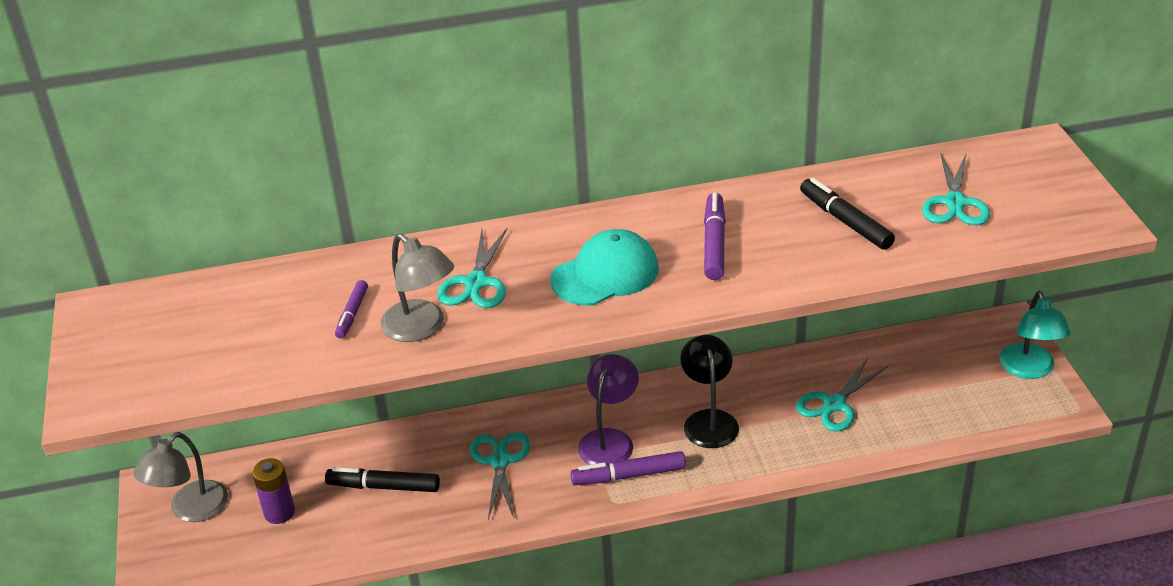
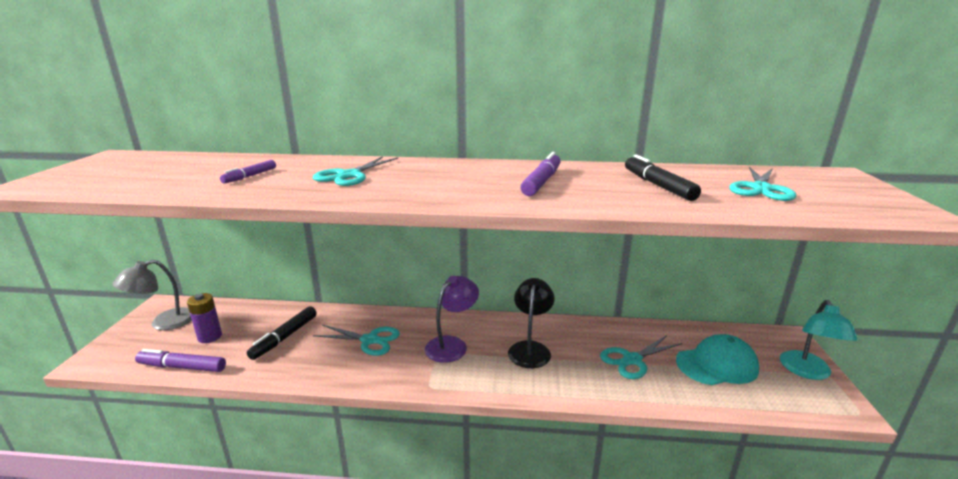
camera: 15 degrees right, 15 degrees down
black marker [325,467,440,492] -> black marker turned 90 degrees counterclockwise [247,306,317,360]
grey lamp [380,234,454,342] -> none
turquoise scissors [469,432,530,519] -> turquoise scissors turned 90 degrees clockwise [313,325,400,356]
turquoise cap [550,229,659,305] -> turquoise cap moved to [676,334,759,385]
purple marker [570,451,686,485] -> purple marker moved to [135,349,226,372]

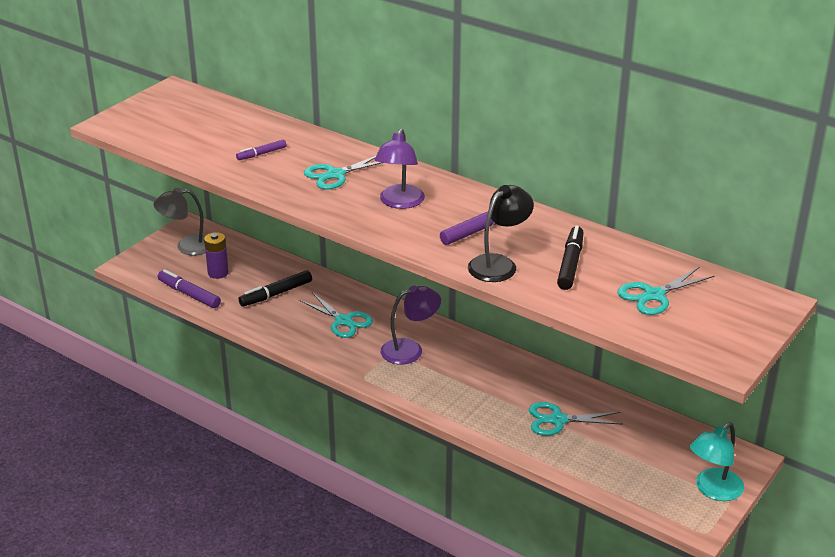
camera: 30 degrees right, 10 degrees up
black lamp [508,278,555,368] -> black lamp moved to [468,185,534,282]
turquoise cap [676,334,759,385] -> none
none -> purple lamp [374,129,425,209]

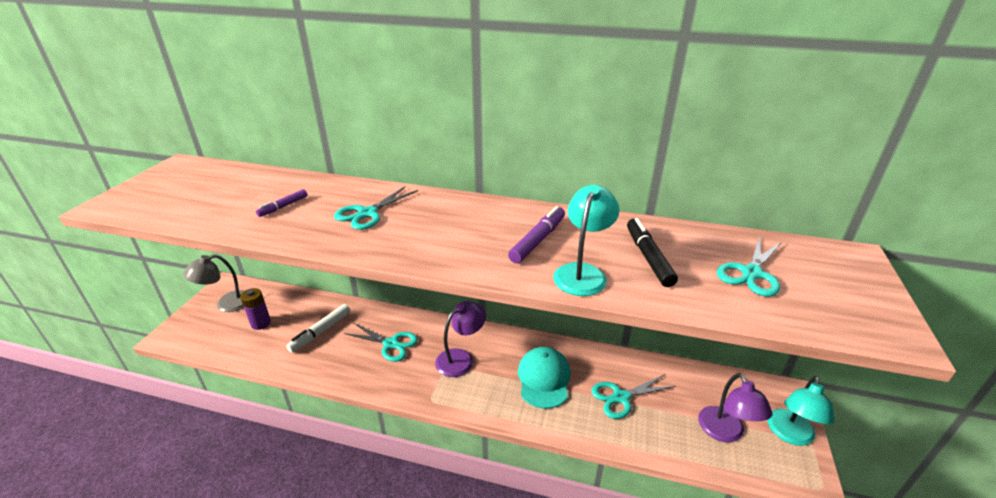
camera: 20 degrees left, 0 degrees up
purple marker [158,269,221,308] -> none
black marker [238,270,312,307] -> white marker [286,304,351,353]
purple lamp [374,129,425,209] -> purple lamp moved to [698,373,773,442]
black lamp [468,185,534,282] -> turquoise lamp [553,185,619,296]
none -> turquoise cap [518,347,571,409]

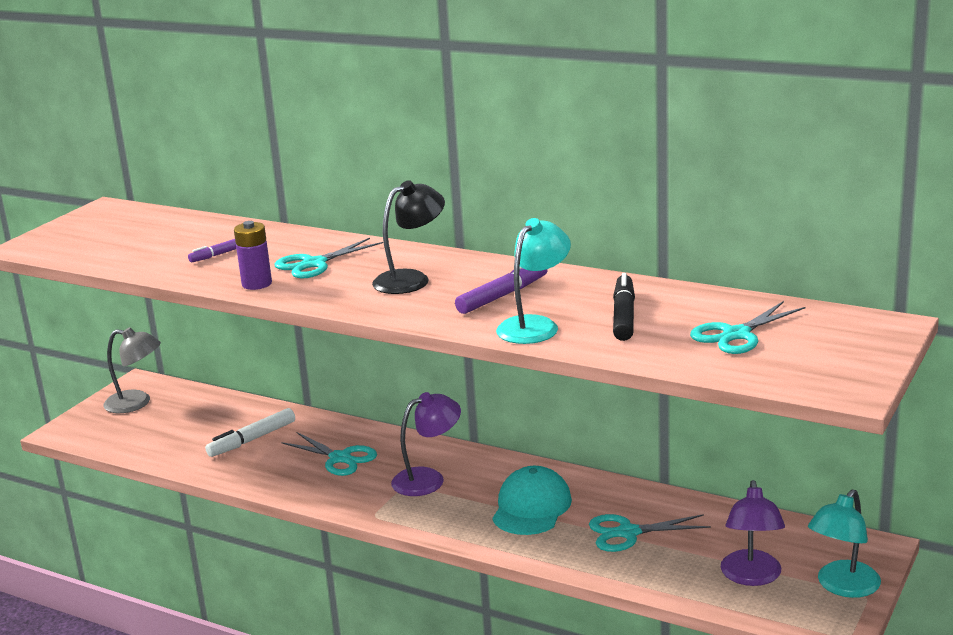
camera: 15 degrees right, 10 degrees down
grey lamp [183,254,245,312] -> grey lamp turned 150 degrees counterclockwise [103,327,161,413]
purple battery [240,288,271,330] -> purple battery moved to [234,221,272,290]
none -> black lamp [372,180,445,294]

